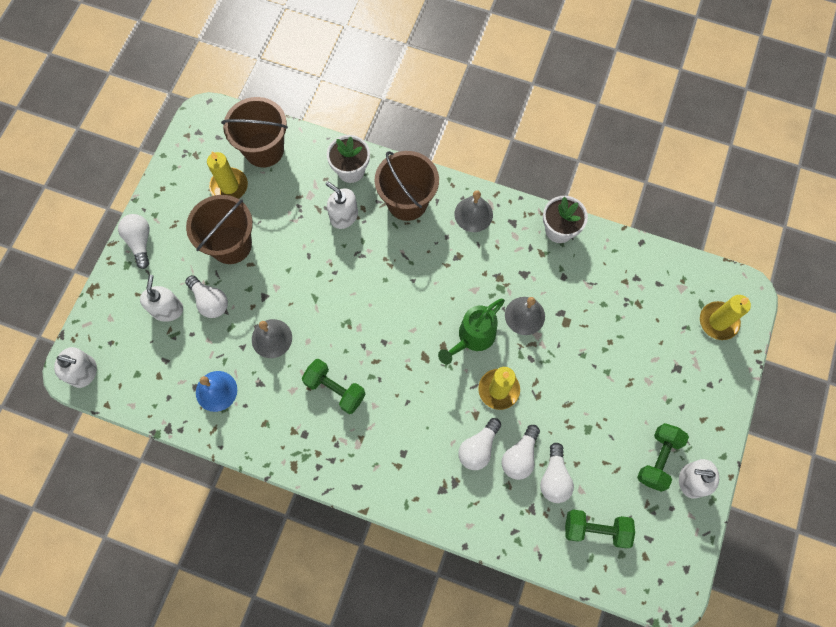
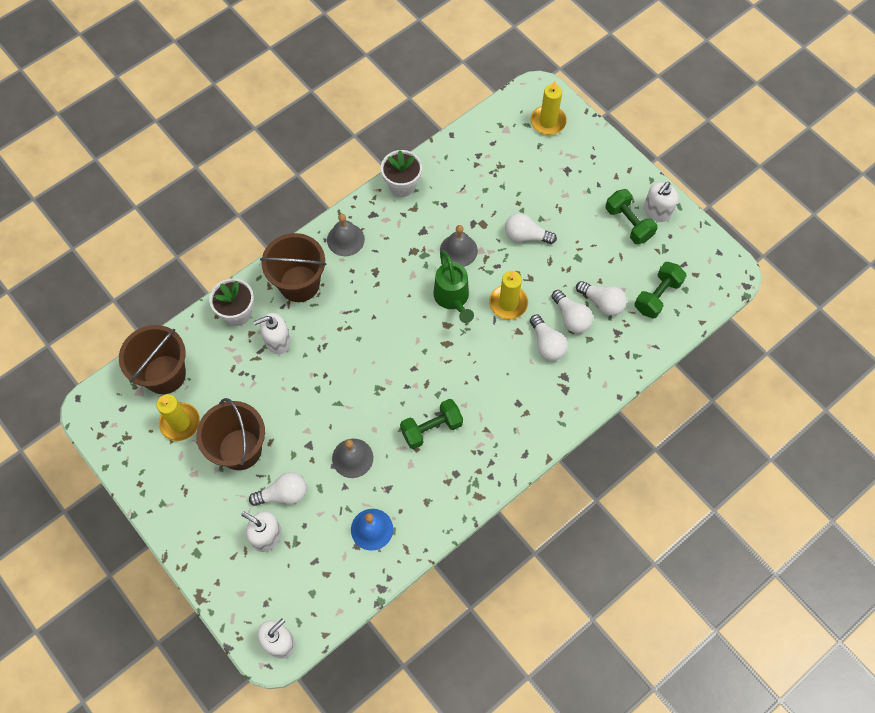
camera: 60 degrees left, 5 degrees down
white light bulb [118,214,150,269] -> white light bulb moved to [505,213,557,244]

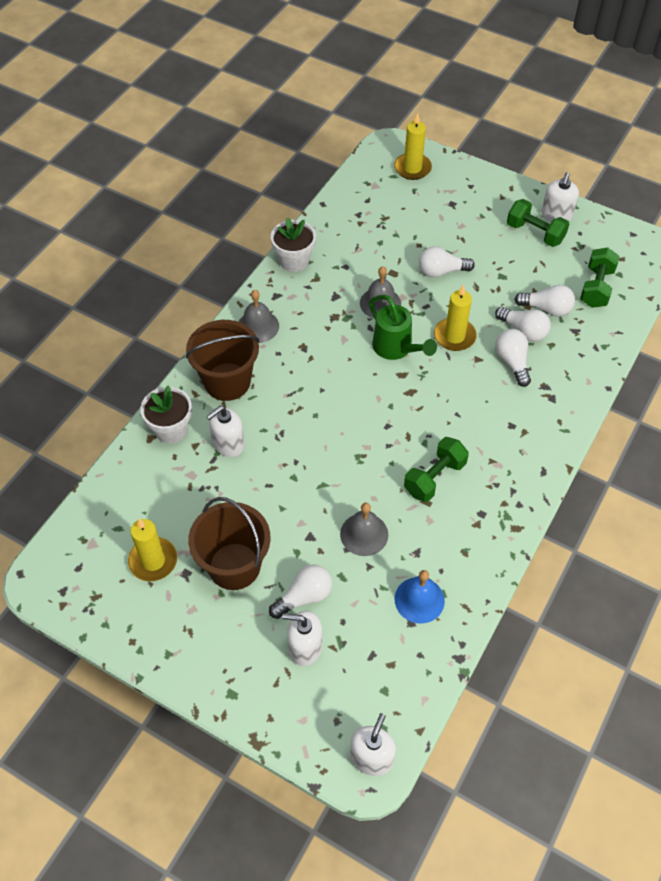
camera: 20 degrees left, 10 degrees down
brown bucket [119,325,186,394] -> none
white light bulb [530,314,568,361] -> white light bulb turned 150 degrees counterclockwise [495,329,531,387]

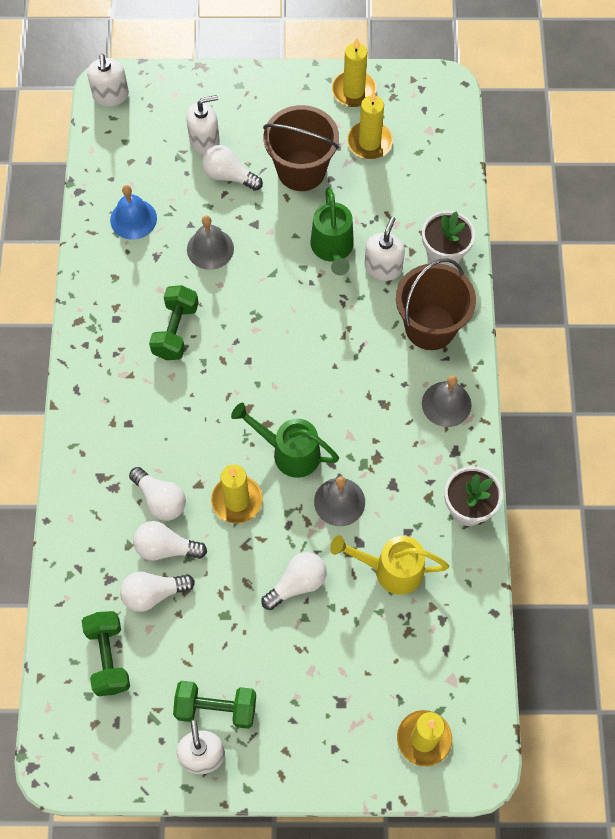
camera: 150 degrees right, 10 degrees up
white light bulb [269,565,332,619] -> white light bulb turned 90 degrees clockwise [202,145,263,191]
none -> green watering can [311,187,354,275]
none -> yellow watering can [330,535,449,595]
none -> yellow candle [332,38,377,107]

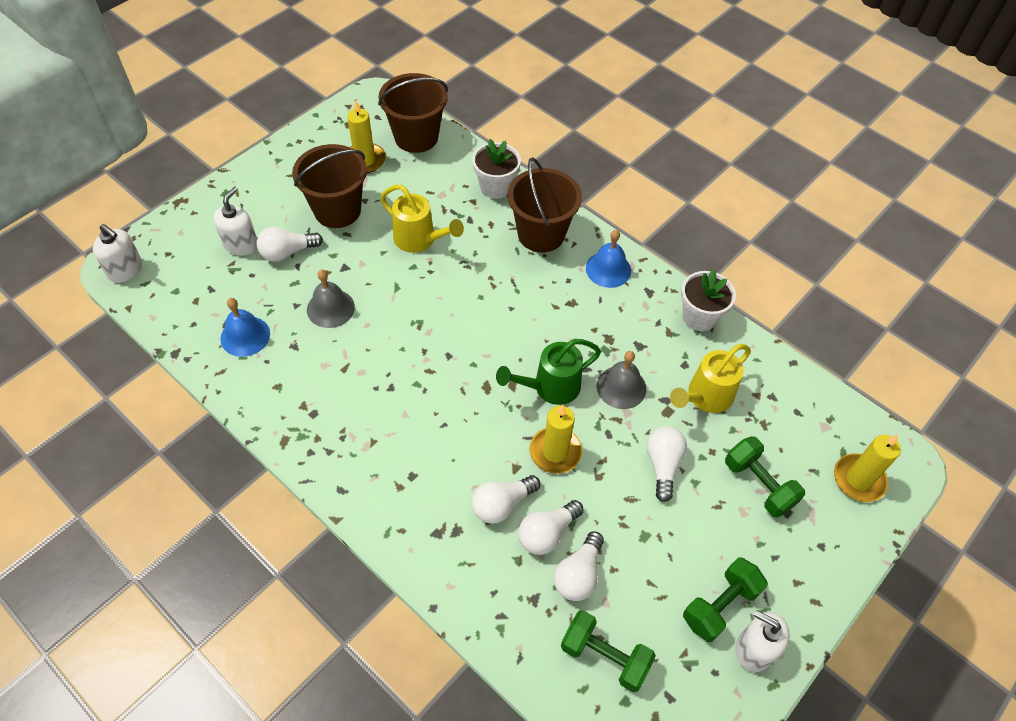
camera: 50 degrees left, 10 degrees down
white light bulb [129,467,186,521] -> white light bulb turned 150 degrees clockwise [472,475,540,524]
green dumbbell [149,285,199,360] -> green dumbbell moved to [725,436,805,518]
green watering can [311,187,354,275] -> yellow watering can [380,185,464,253]
yellow candle [332,38,377,107] -> none
white soap dispenser [364,216,405,281] -> none
grey bell [422,375,471,427] -> blue bell [586,230,631,288]
none -> brown bucket [378,73,448,153]

